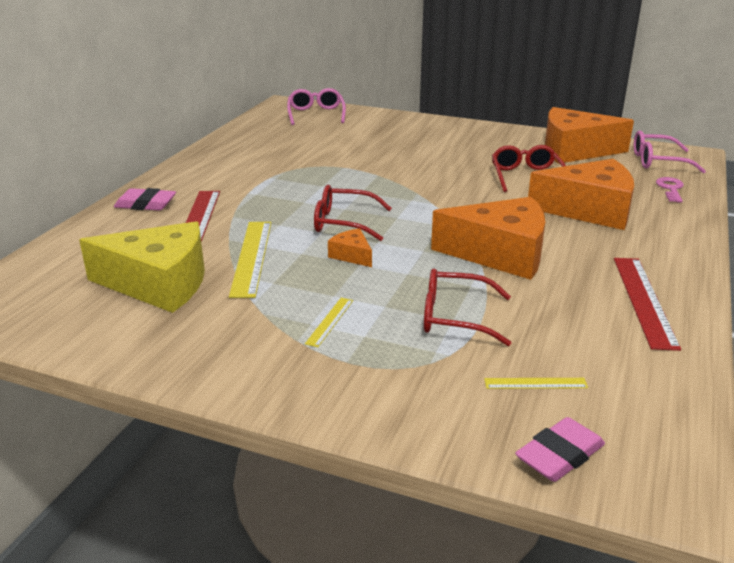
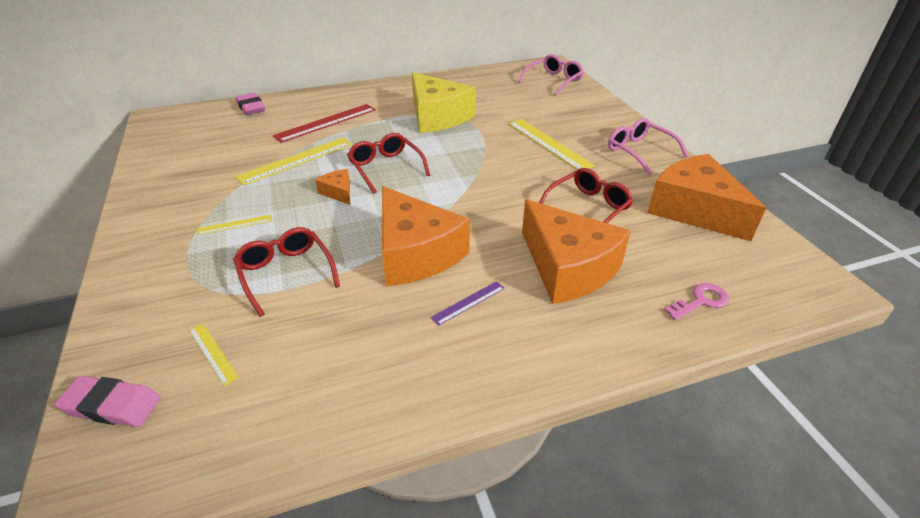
camera: 50 degrees right, 10 degrees up
yellow cheese [79,221,205,313] -> yellow cheese moved to [412,72,476,133]
pink eraser [114,188,176,210] -> pink eraser moved to [236,93,265,115]
orange cheese [328,228,372,267] -> orange cheese turned 45 degrees counterclockwise [315,169,350,205]
red ruler [614,258,681,351] -> none
pink glasses [634,130,706,173] -> pink glasses moved to [608,118,689,175]
none -> purple ruler [431,281,505,326]
none -> yellow ruler [508,119,595,170]

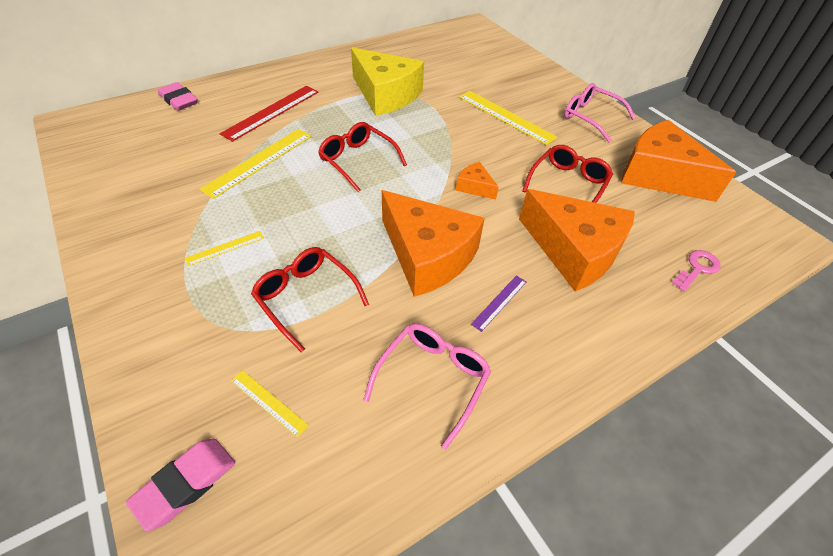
camera: 15 degrees left, 10 degrees up
pink eraser [55,376,161,427] -> pink eraser turned 45 degrees counterclockwise [126,439,235,531]
orange cheese [315,169,350,205] -> orange cheese moved to [456,162,499,200]
pink glasses [518,54,584,96] -> pink glasses moved to [363,323,491,450]

